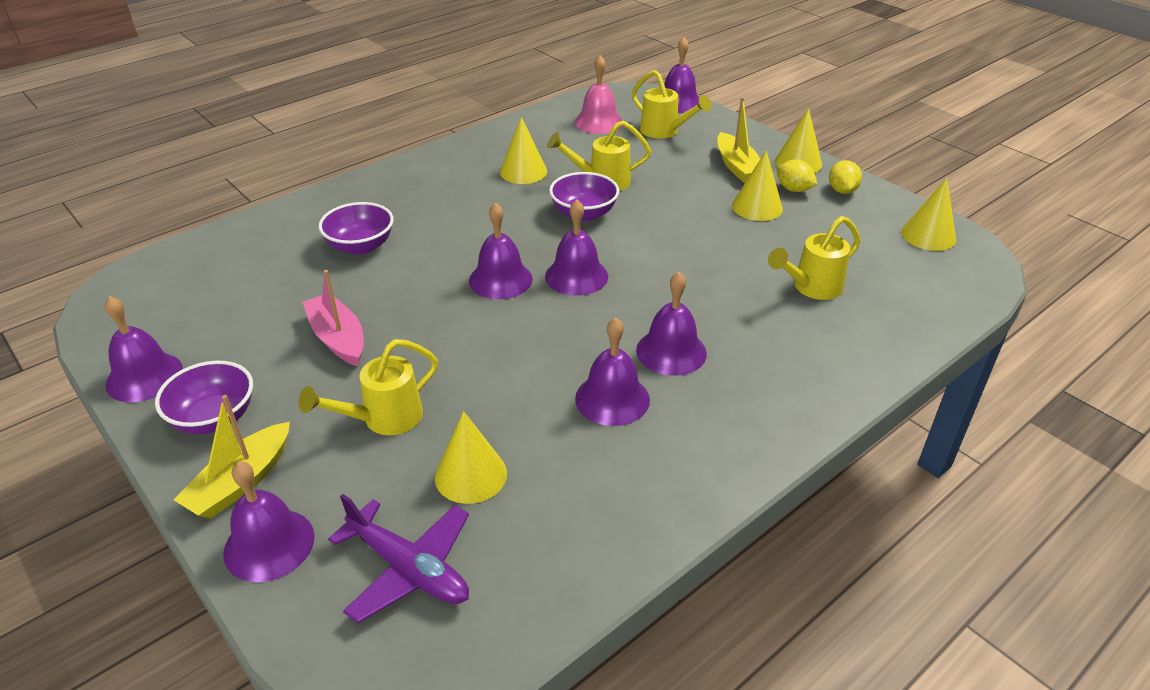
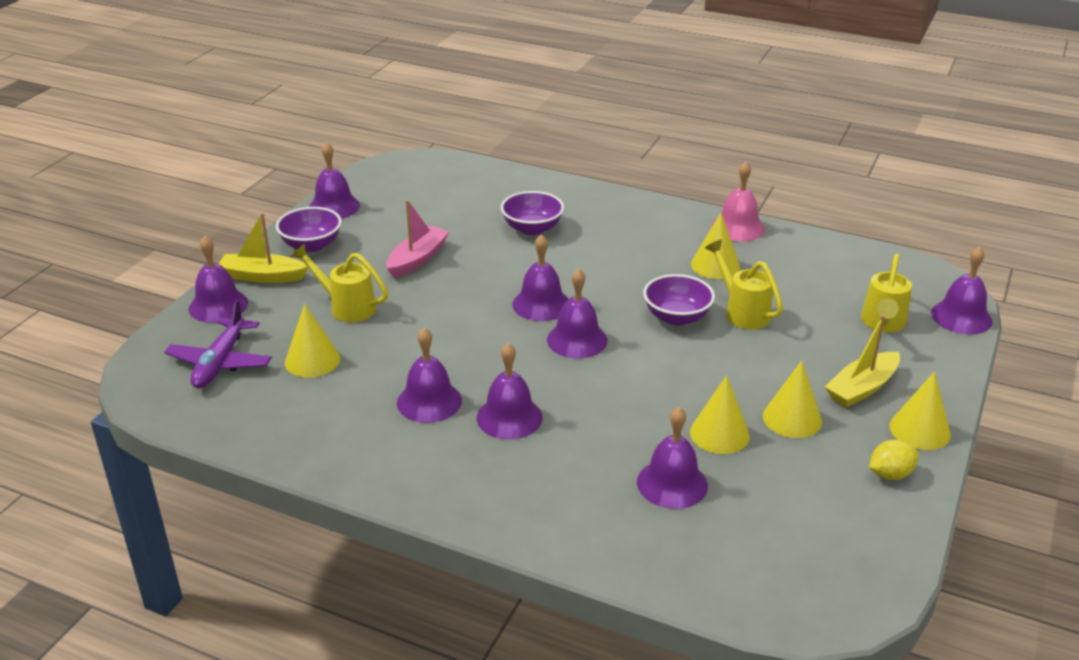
camera: 65 degrees right, 5 degrees down
pink bell [574,55,623,134] -> pink bell moved to [712,162,765,241]
yellow watering can [768,216,860,300] -> purple bell [637,407,708,509]
yellow lemon [777,160,817,192] -> none
yellow cone [901,178,956,251] -> yellow cone moved to [690,375,750,454]

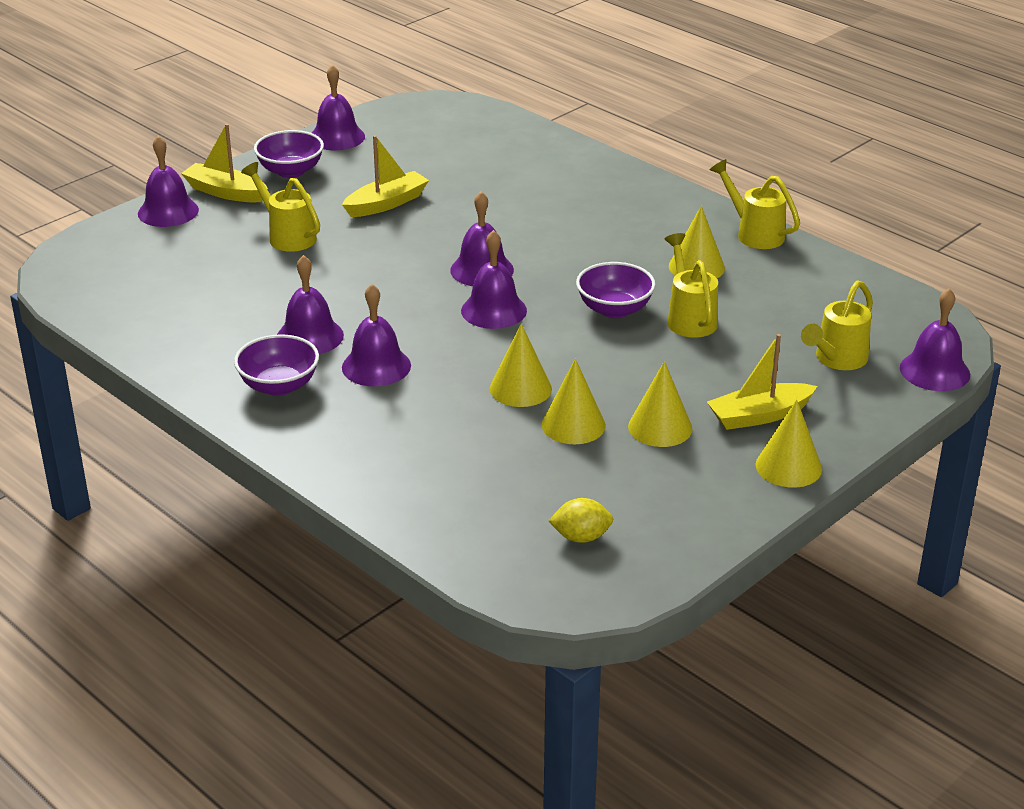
camera: 20 degrees right, 0 degrees up
purple plane [164,300,272,388] -> none
yellow cone [285,304,340,378] -> yellow cone moved to [490,323,552,407]
pink boat [386,200,450,278] -> yellow boat [342,135,429,217]
purple bowl [501,191,564,235] -> purple bowl moved to [234,334,319,396]
purple bell [637,407,708,509] -> none
pink bell [712,162,765,241] -> yellow watering can [710,159,800,249]
yellow lemon [869,440,919,480] -> yellow lemon moved to [549,498,613,543]

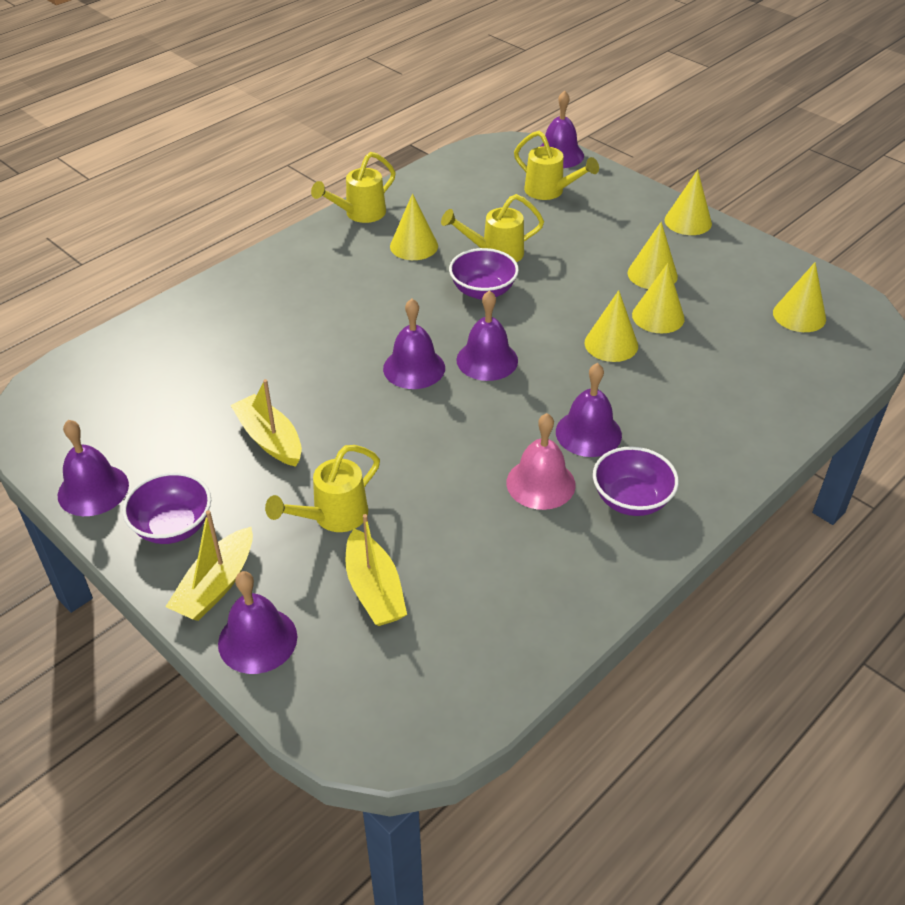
camera: 90 degrees left, 10 degrees up
purple bell [277,255,344,354] -> pink bell [506,413,576,510]
yellow lemon [549,498,613,543] -> yellow cone [773,262,826,332]
yellow boat [707,334,817,430] -> yellow boat moved to [346,514,407,626]

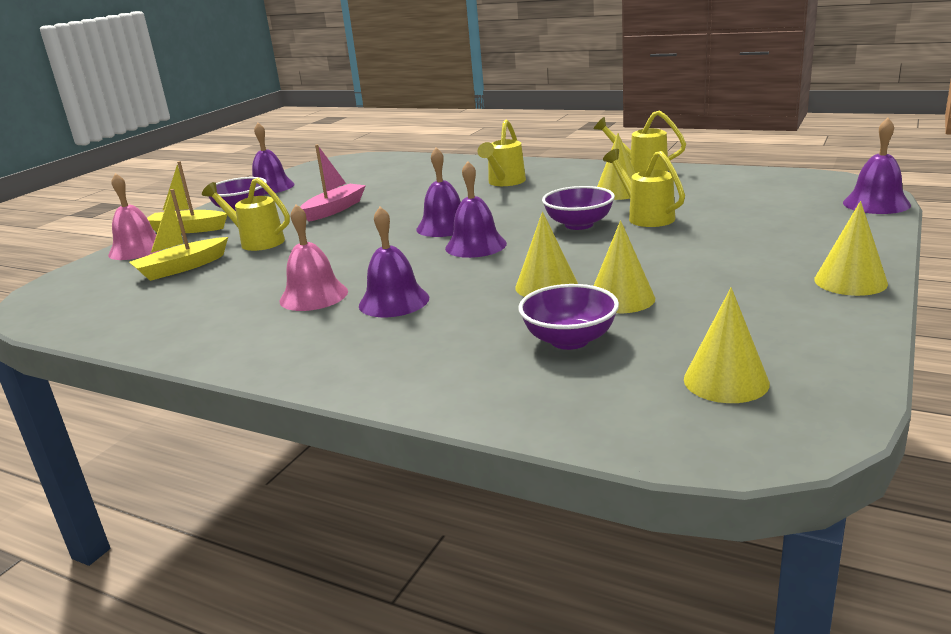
camera: 75 degrees right, 20 degrees down
purple bell [218,571,297,674] -> pink bell [108,173,161,260]
yellow boat [230,379,302,467] -> pink boat [300,144,366,222]
yellow watering can [514,131,599,200] -> yellow watering can moved to [478,119,526,186]
purple bowl [593,446,679,516] -> purple bowl moved to [518,284,619,350]
yellow cone [627,222,678,289] -> none

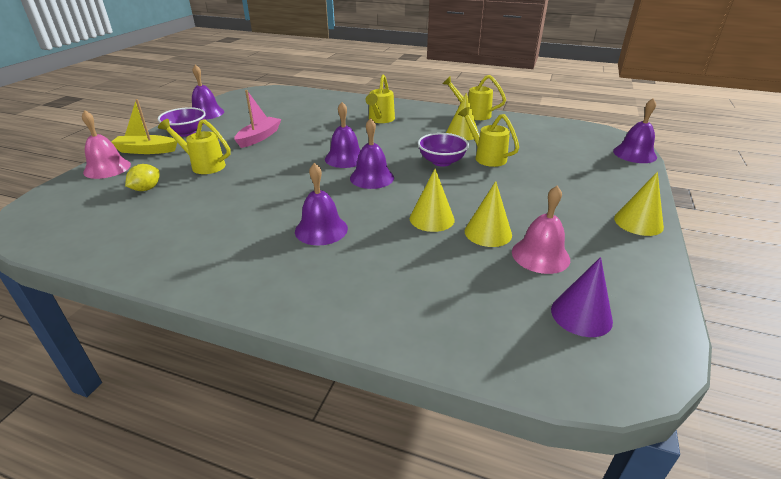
camera: 10 degrees left, 10 degrees up
yellow boat [129,189,228,281] -> yellow lemon [125,164,159,191]
pink bell [280,204,348,311] -> pink bell moved to [512,186,570,274]
purple bowl [518,284,619,350] -> none
yellow cone [684,287,770,403] -> purple cone [551,257,613,337]

